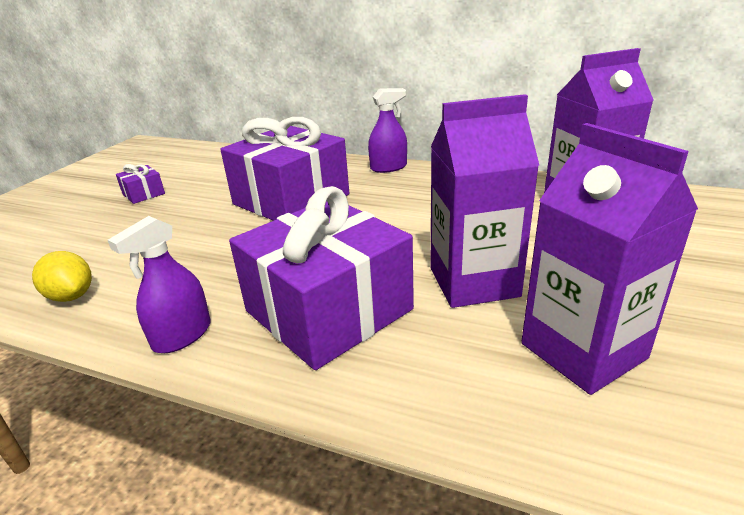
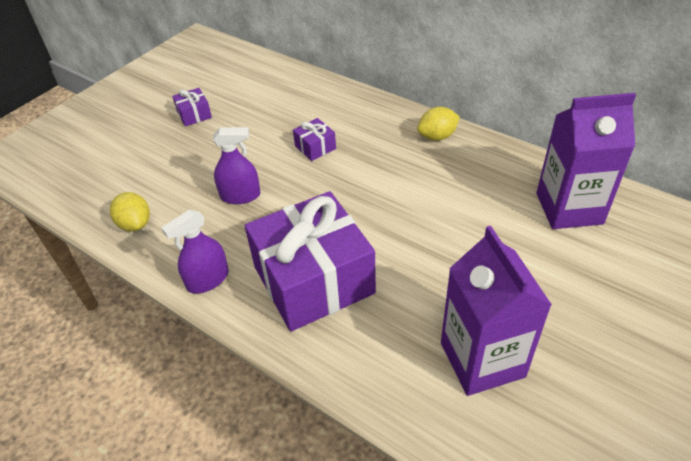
camera: 15 degrees right, 15 degrees up
purple gift [220,117,349,221] -> purple gift [293,118,336,161], size x0.41
purple spray bottle [368,88,407,173] -> purple spray bottle moved to [213,127,261,204]
purple carton [430,94,540,308] -> none
none -> yellow lemon [417,107,460,141]

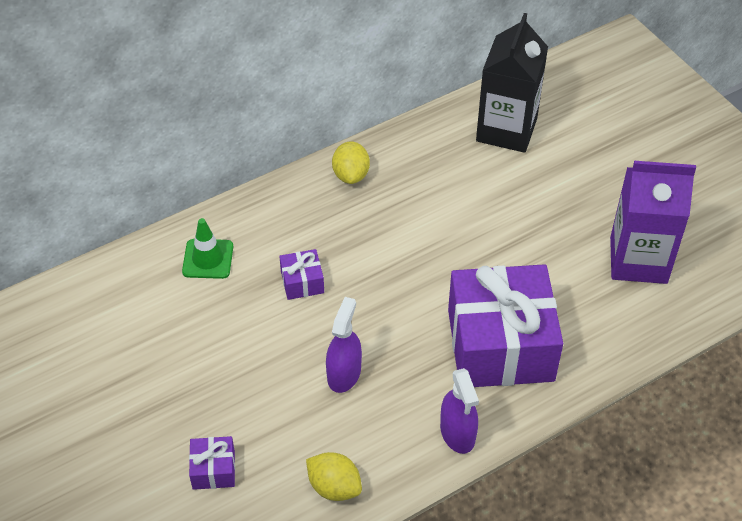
camera: 70 degrees left, 5 degrees up
yellow lemon [110,192,150,232] -> yellow lemon turned 45 degrees clockwise [306,452,362,501]
purple gift [172,88,212,126] -> purple gift moved to [189,436,235,490]
purple carton [536,93,636,229] -> black carton [476,13,548,153]
none -> green traffic cone [182,218,233,279]

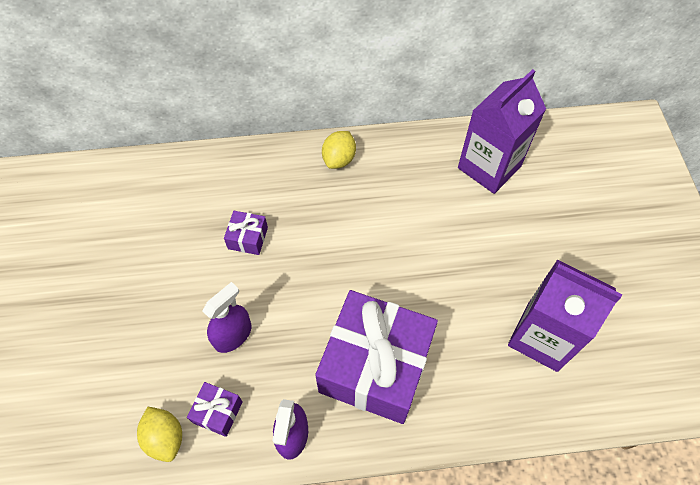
camera: 25 degrees right, 10 degrees up
green traffic cone [182,218,233,279] -> none
purple gift [189,436,235,490] -> purple gift moved to [187,382,243,437]
black carton [476,13,548,153] -> purple carton [458,69,546,194]

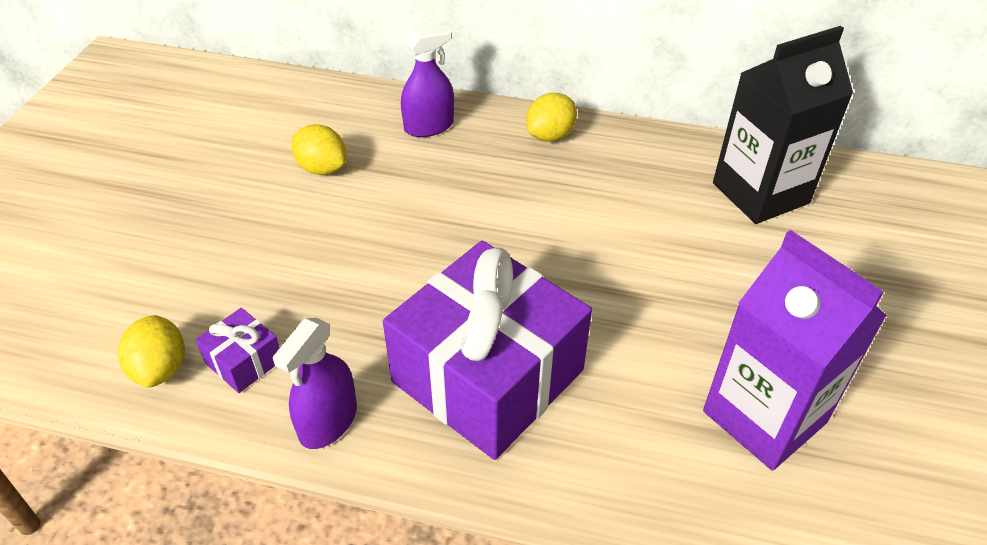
camera: 20 degrees right, 15 degrees down
purple spray bottle [203,282,251,353] -> purple spray bottle moved to [401,26,454,137]
purple gift [224,211,268,255] -> none
purple carton [458,69,546,194] -> black carton [713,26,853,224]
none -> yellow lemon [291,124,346,175]

